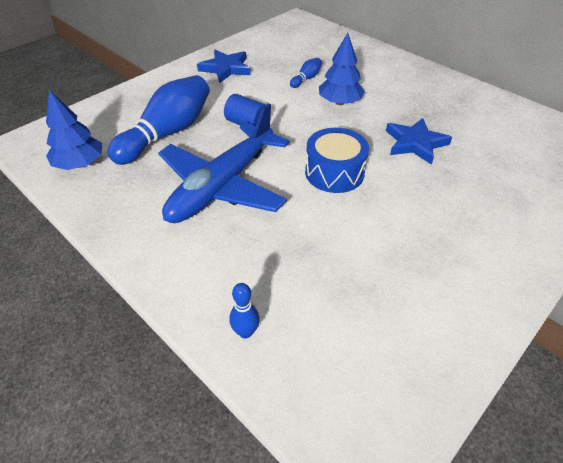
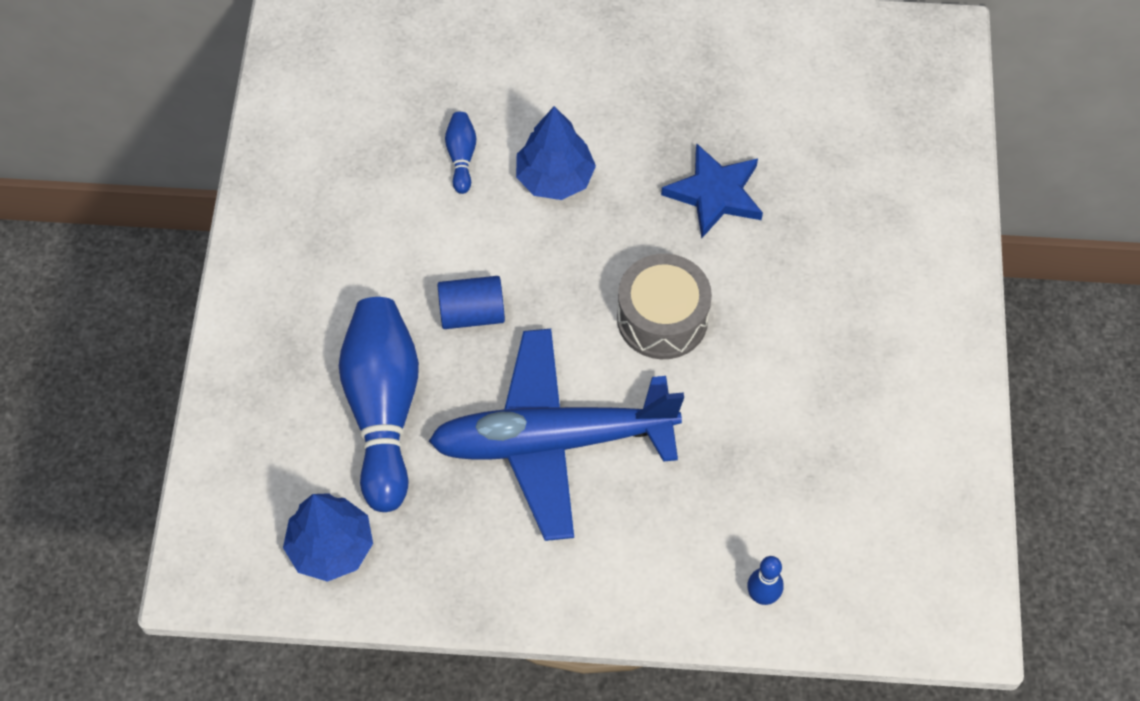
camera: 40 degrees left, 15 degrees up
blue plane [158,103,290,223] -> blue plane turned 90 degrees clockwise [429,329,684,541]
blue star [197,49,251,83] -> none
blue drum [305,128,369,193] -> grey drum [617,254,712,359]

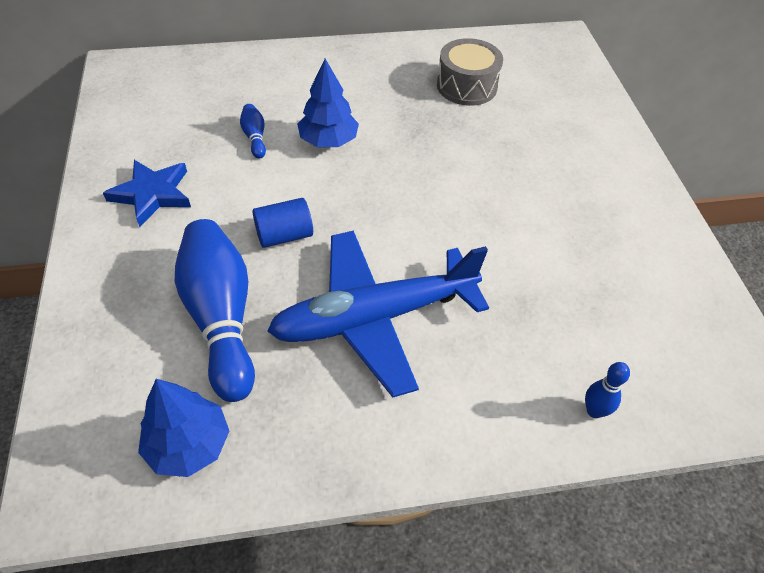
camera: 15 degrees left, 10 degrees down
grey drum [617,254,712,359] -> grey drum moved to [437,38,503,106]
blue star [661,144,763,238] -> blue star moved to [103,160,191,227]

